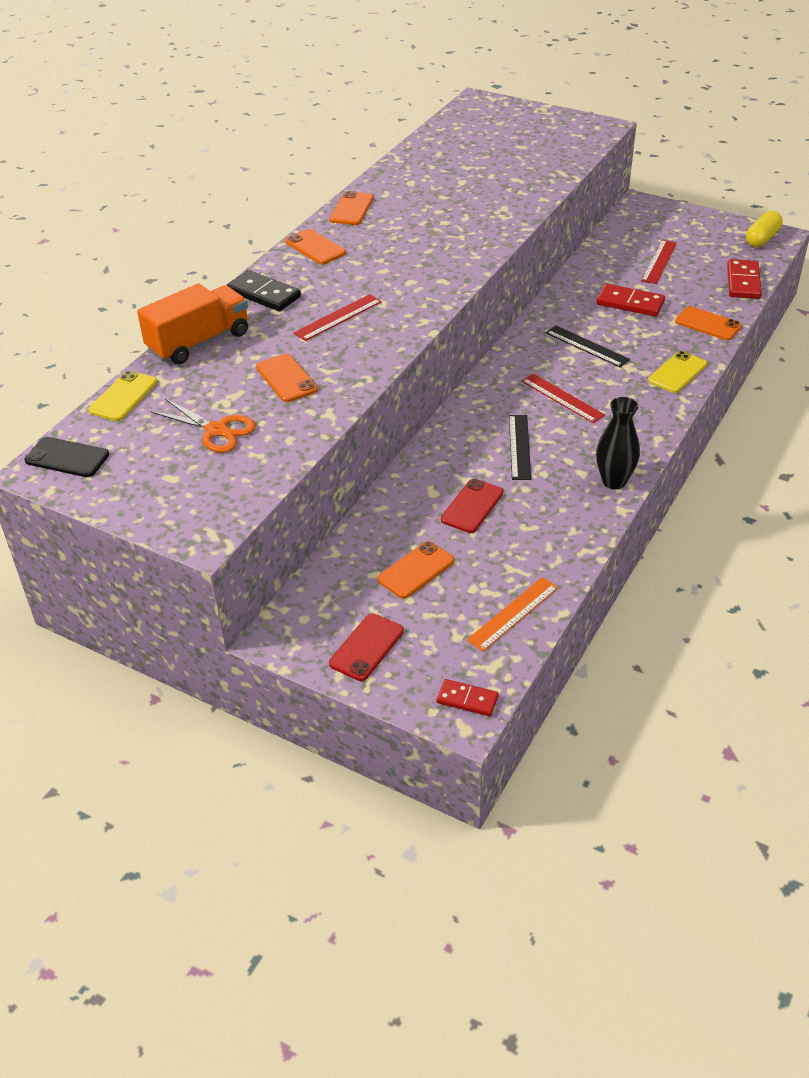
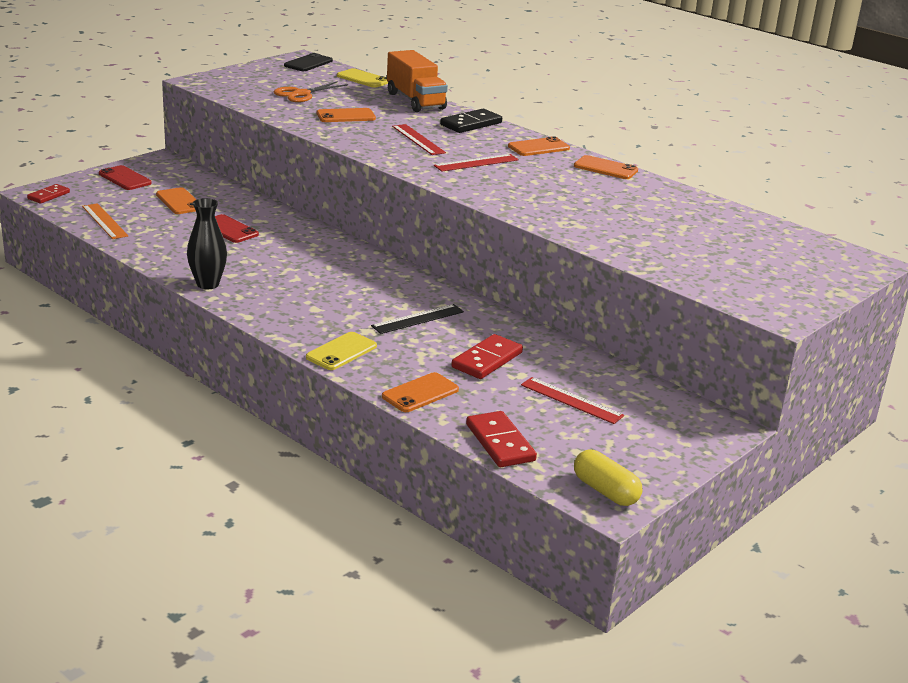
camera: 100 degrees right, 15 degrees down
black ruler [509,415,531,480] -> none
red ruler [521,373,605,423] -> red ruler moved to [434,154,519,172]
yellow phone [648,351,707,393] -> yellow phone turned 75 degrees clockwise [306,332,377,370]
red domino [727,259,762,299] -> red domino turned 45 degrees clockwise [466,411,537,467]

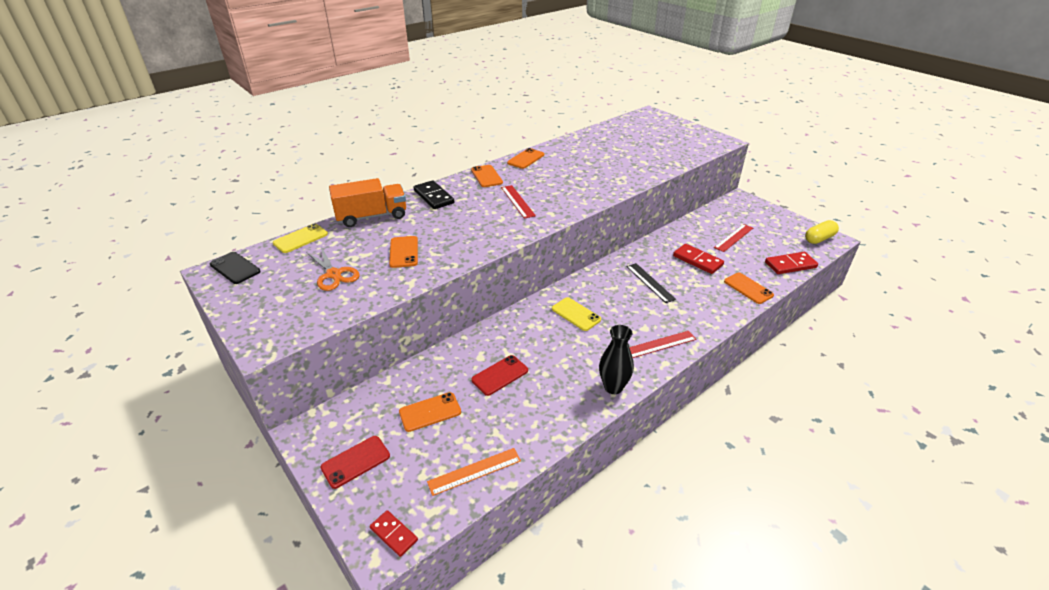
camera: 80 degrees left, 10 degrees up
yellow phone [306,332,377,370] -> yellow phone moved to [552,297,601,331]
red ruler [392,124,446,155] -> red ruler moved to [629,331,696,358]

